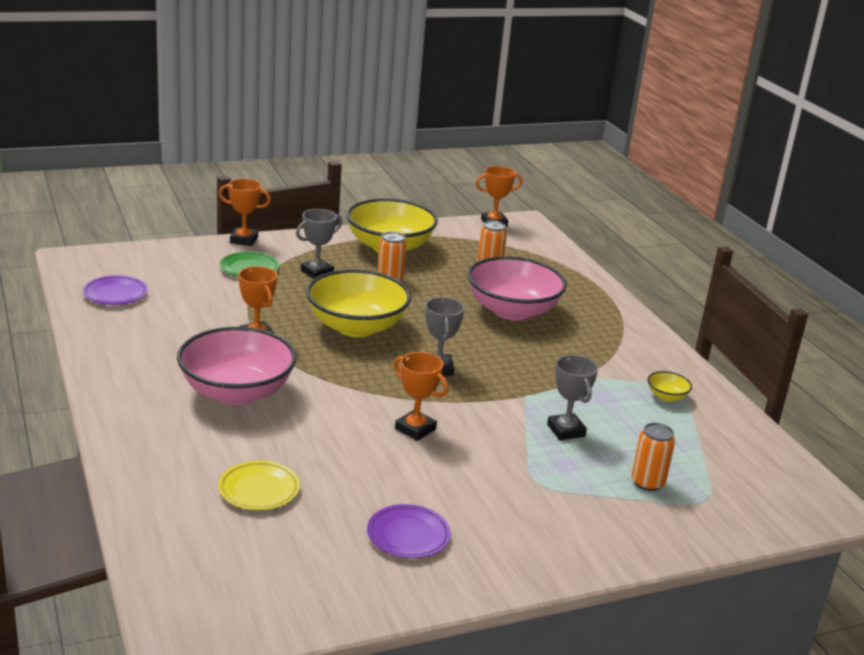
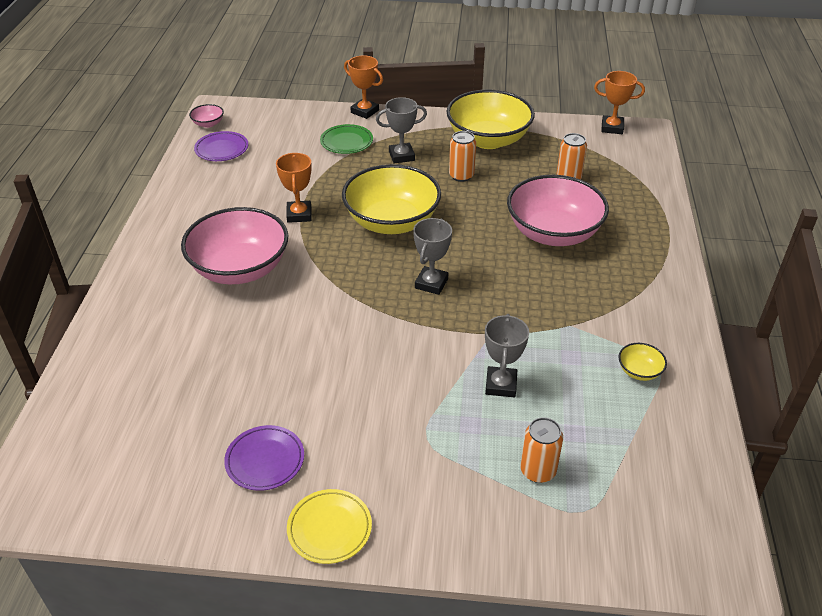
camera: 30 degrees right, 15 degrees up
yellow plate [218,461,300,510] -> yellow plate moved to [287,489,372,564]
orange trophy [393,352,448,441] -> none
none -> pink bowl [189,104,224,128]

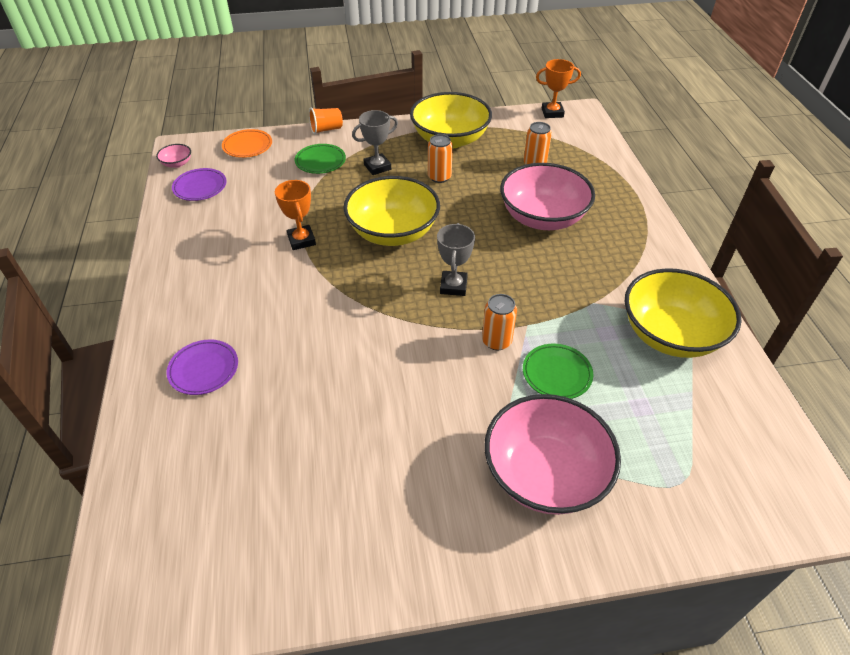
camera: 15 degrees left, 5 degrees up
pink bowl [181,207,288,284] -> pink bowl moved to [484,394,621,515]
purple plate [224,425,304,491] -> purple plate moved to [167,339,238,395]
yellow plate [287,489,372,564] -> none
orange trophy [344,56,383,119] -> orange cup [309,108,343,134]
grey trophy [485,314,529,397] -> green plate [523,344,593,399]
orange can [520,417,563,483] -> orange can moved to [482,294,517,350]
yellow bowl [618,343,667,381] -> yellow bowl [625,268,741,358], size x2.48
none -> orange plate [222,129,272,158]

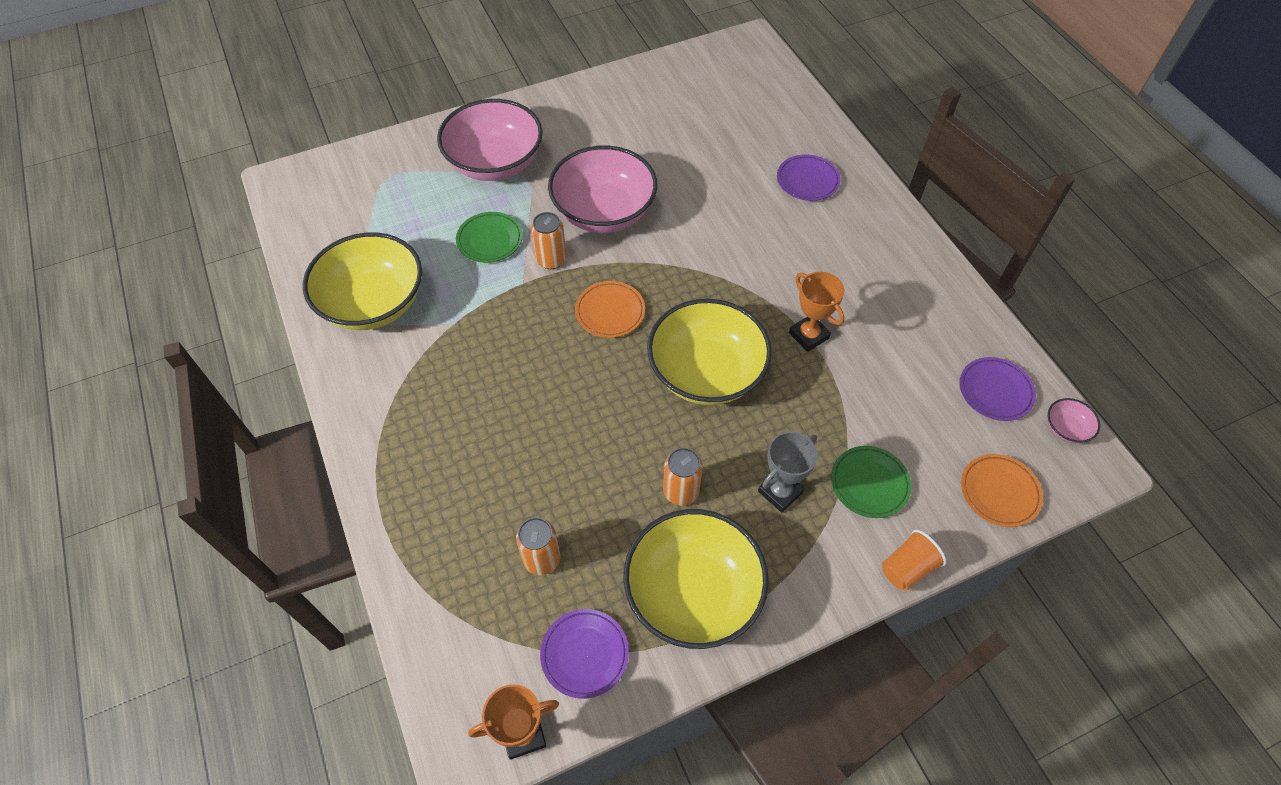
camera: 165 degrees right, 10 degrees up
grey trophy [437,223,475,296] -> orange plate [575,281,645,338]
pink bowl [500,163,595,230] -> pink bowl moved to [548,146,657,233]
none -> purple plate [540,609,629,699]

